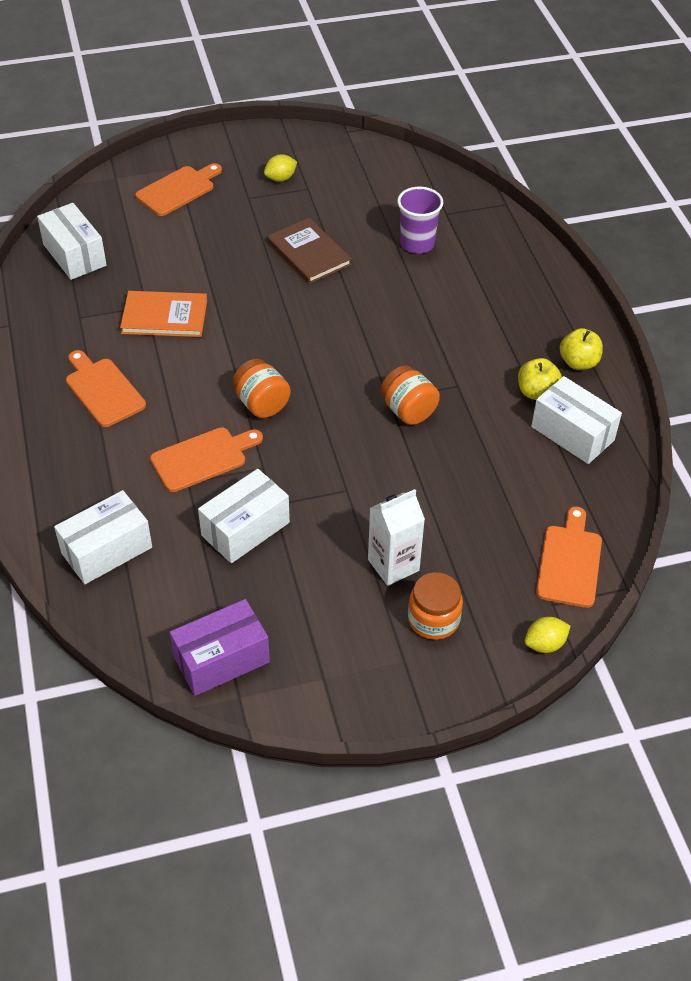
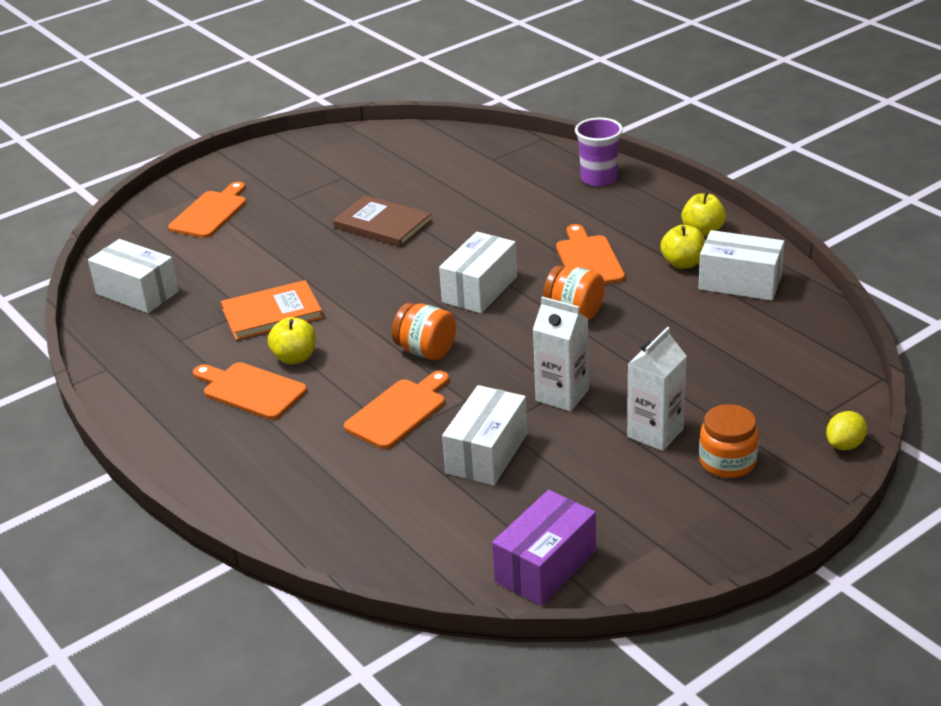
camera: 20 degrees left, 15 degrees down
white box [54,490,152,584] -> white box moved to [439,232,517,313]
yellow lemon [264,154,297,182] -> none
purple cup [397,187,443,254] -> purple cup moved to [575,118,623,187]
orange cutting board [536,506,602,608] -> orange cutting board moved to [556,224,625,284]
none -> yellow apple [268,317,316,364]
none -> white carton [532,297,589,411]

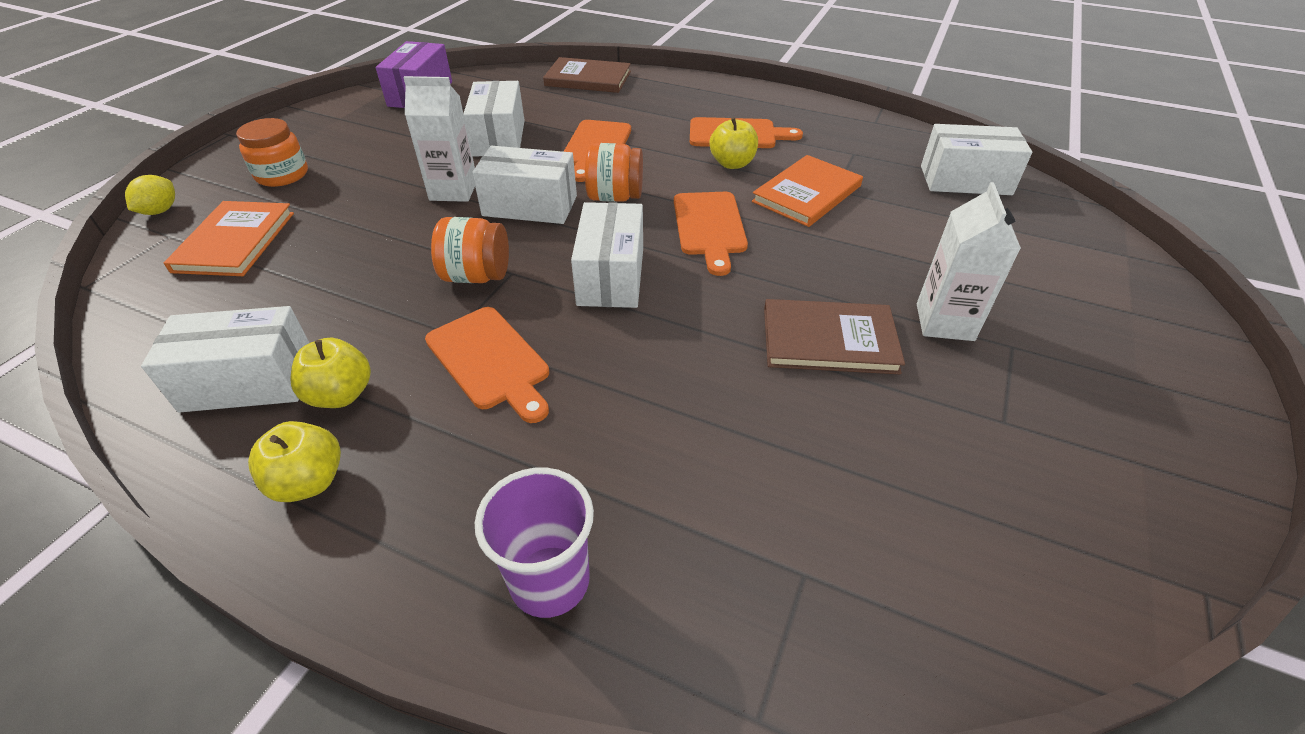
camera: 150 degrees right, 10 degrees up
orange cutting board [168,181,246,238] -> orange cutting board moved to [674,192,748,276]
white carton [627,327,686,451] -> white carton moved to [917,182,1021,341]
none -> orange book [164,201,294,276]
none -> white box [472,146,577,224]
none -> brown book [543,57,631,93]

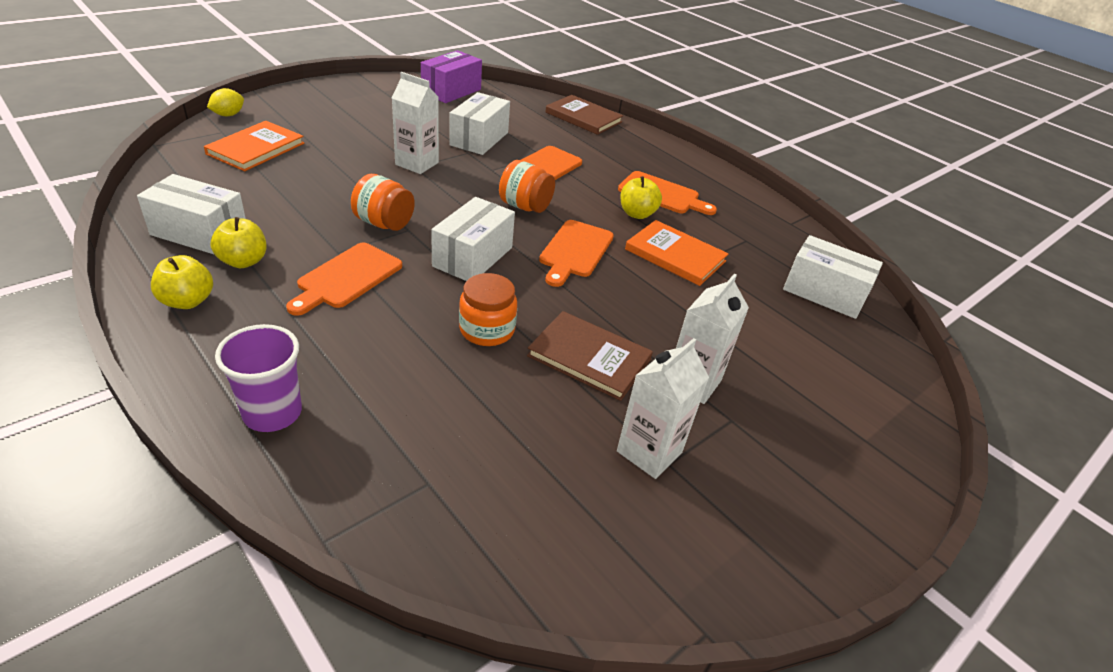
camera: 20 degrees right, 5 degrees down
orange jar [236,118,308,187] -> orange jar moved to [459,273,517,346]
orange cutting board [425,307,549,423] -> orange cutting board turned 45 degrees clockwise [286,243,402,316]
white box [472,146,577,224] -> none
orange book [752,155,863,227] -> orange book turned 60 degrees clockwise [625,220,729,286]
none -> white carton [617,338,709,479]

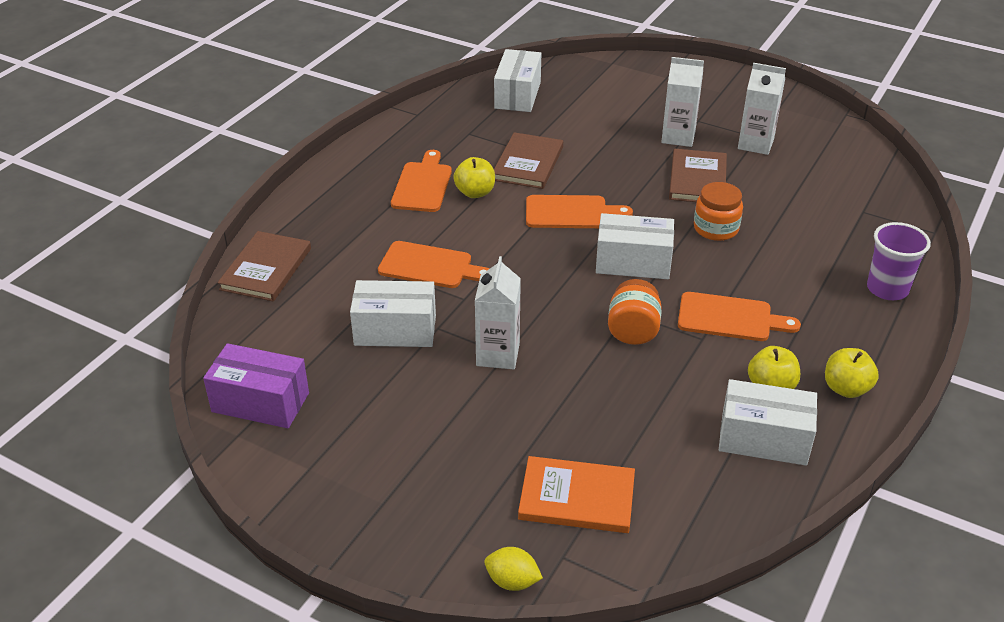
camera: 105 degrees left, 0 degrees up
white box [137,174,246,255] -> white box turned 75 degrees counterclockwise [719,379,817,466]
orange jar [499,160,555,213] -> none
orange book [625,220,729,286] -> brown book [494,132,563,189]

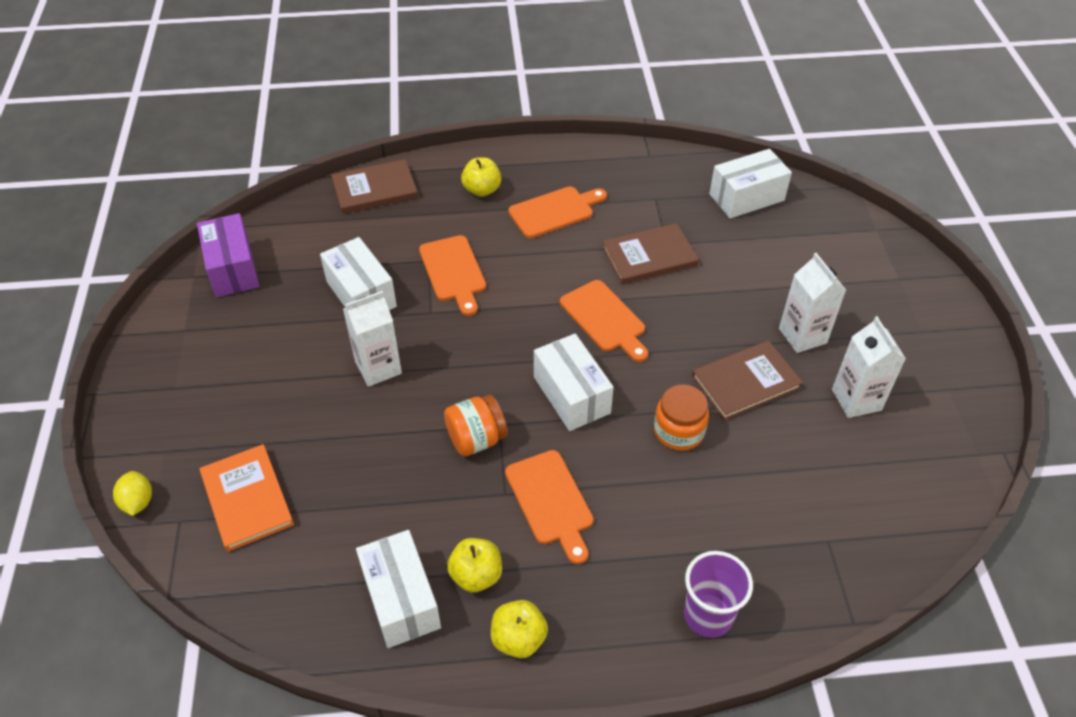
camera: 55 degrees right, 10 degrees up
yellow apple [453,157,495,198] -> yellow apple moved to [461,157,501,197]

